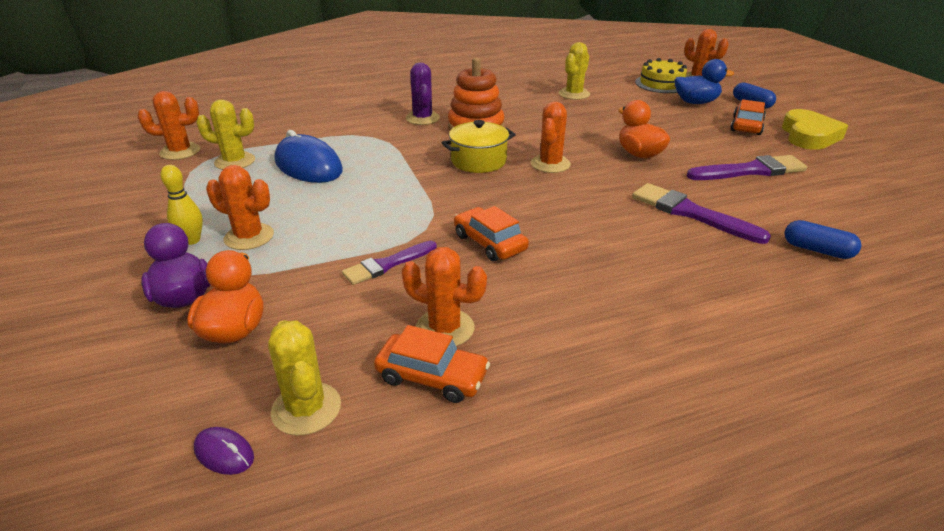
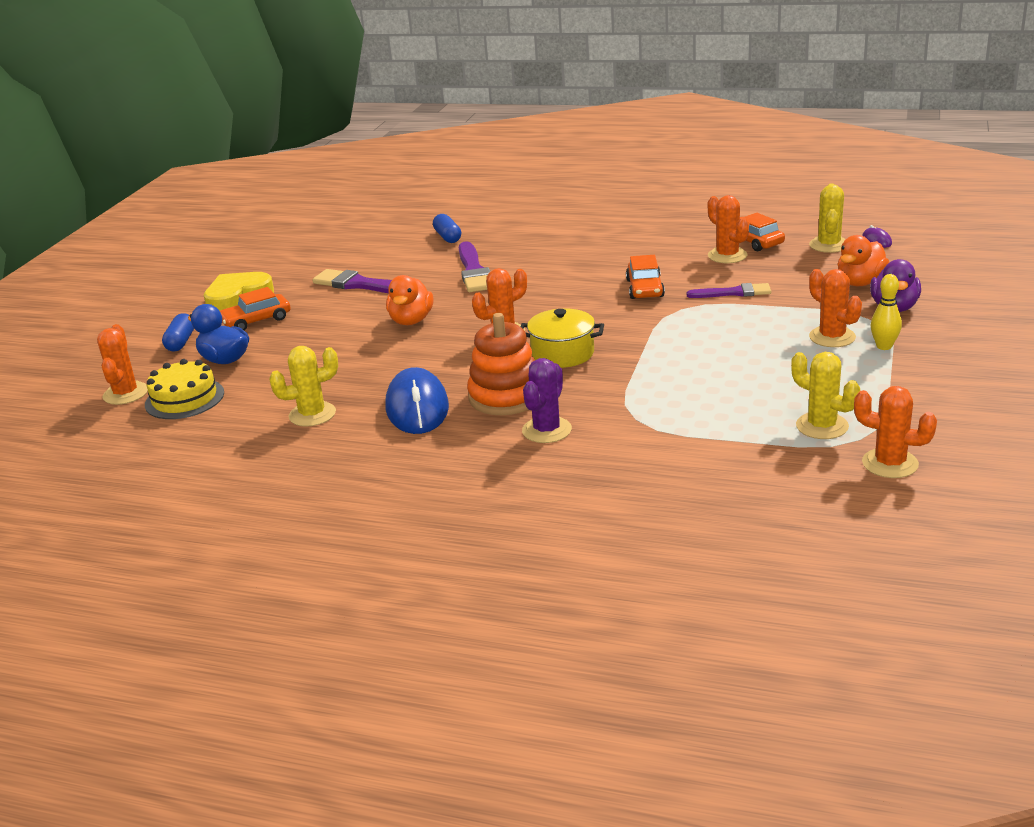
camera: 140 degrees left, 5 degrees down
blue mouse [275,130,343,183] -> blue mouse moved to [385,367,449,434]

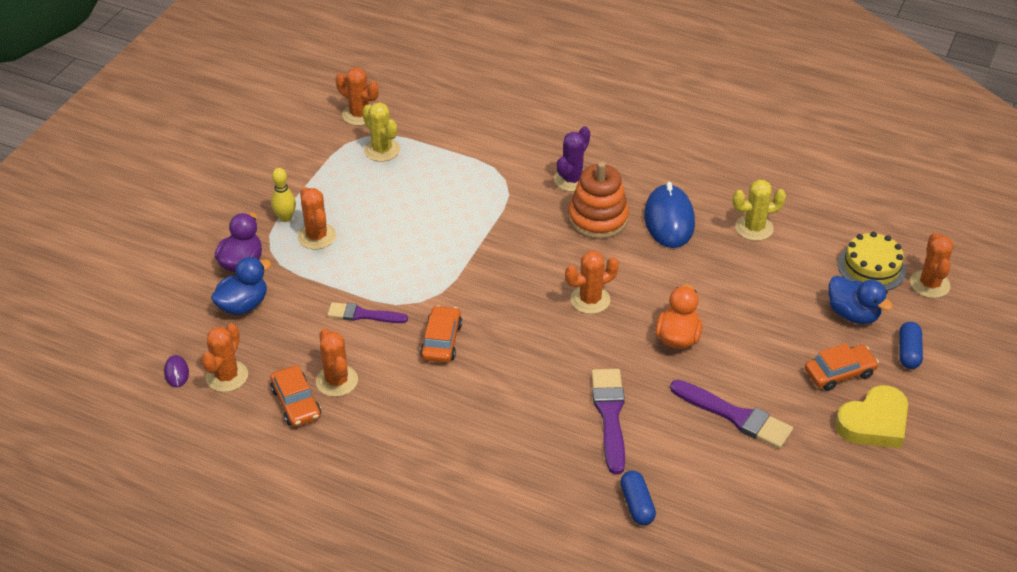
camera: 175 degrees left, 15 degrees up
yellow pot [520,308,604,368] -> none
yellow cactus [809,183,845,253] -> orange cactus [201,323,248,392]
orange duck [838,235,889,286] -> blue duck [211,257,271,315]

